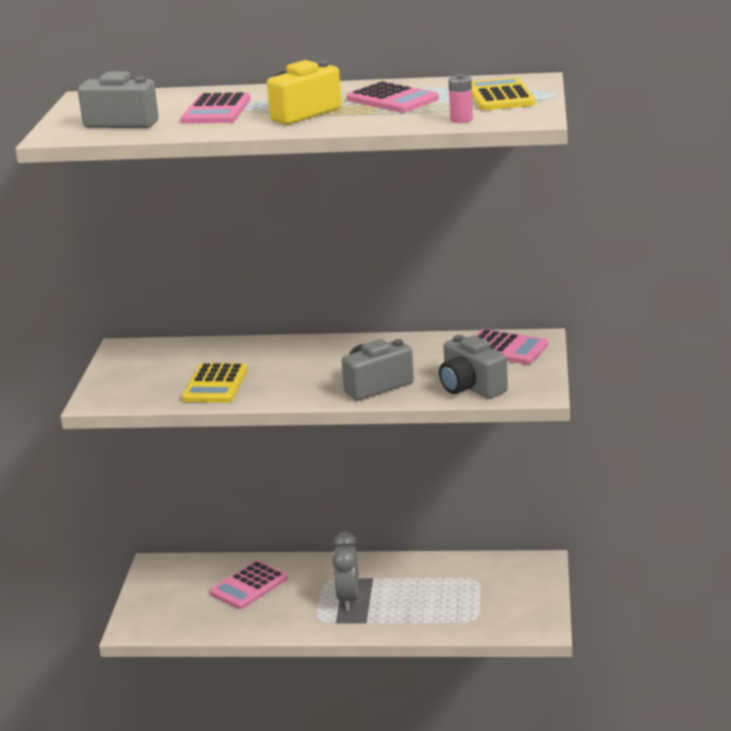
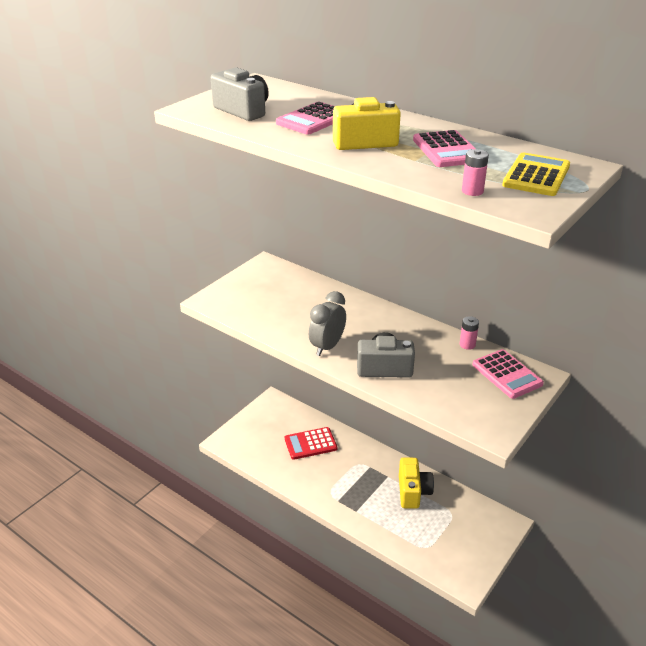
camera: 30 degrees right, 10 degrees up
yellow calculator [182,363,248,403] -> none
pink calculator [210,560,288,609] -> red calculator [285,427,337,460]
grey clock [332,531,359,611] -> grey clock moved to [309,291,346,356]
grey camera [439,335,508,398] -> none
none -> yellow camera [399,457,434,509]
none -> pink battery [460,316,479,350]

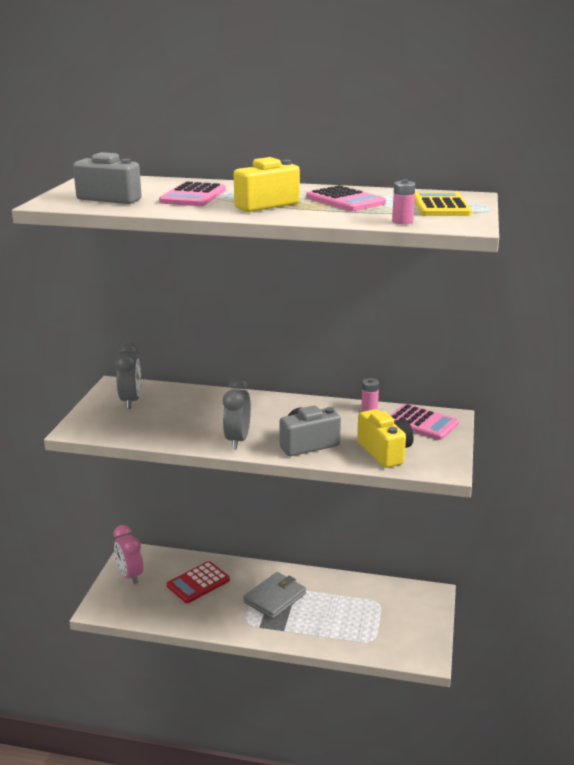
camera: 25 degrees left, 10 degrees down
yellow camera [399,457,434,509] -> yellow camera moved to [357,409,414,468]
none -> pink clock [113,525,143,584]
none -> grey clock [115,342,141,409]
none -> grey wallet [243,572,306,619]

